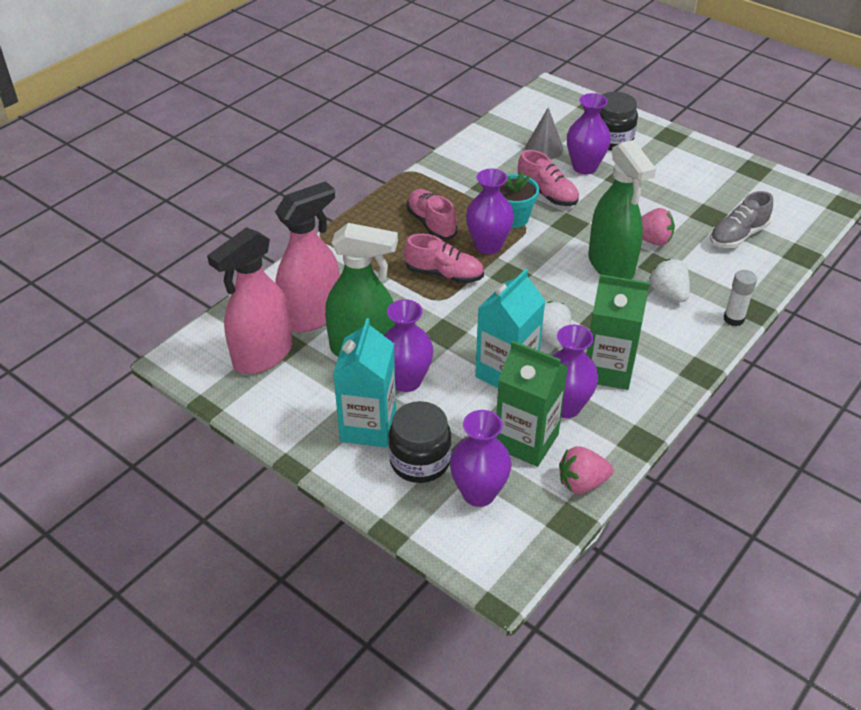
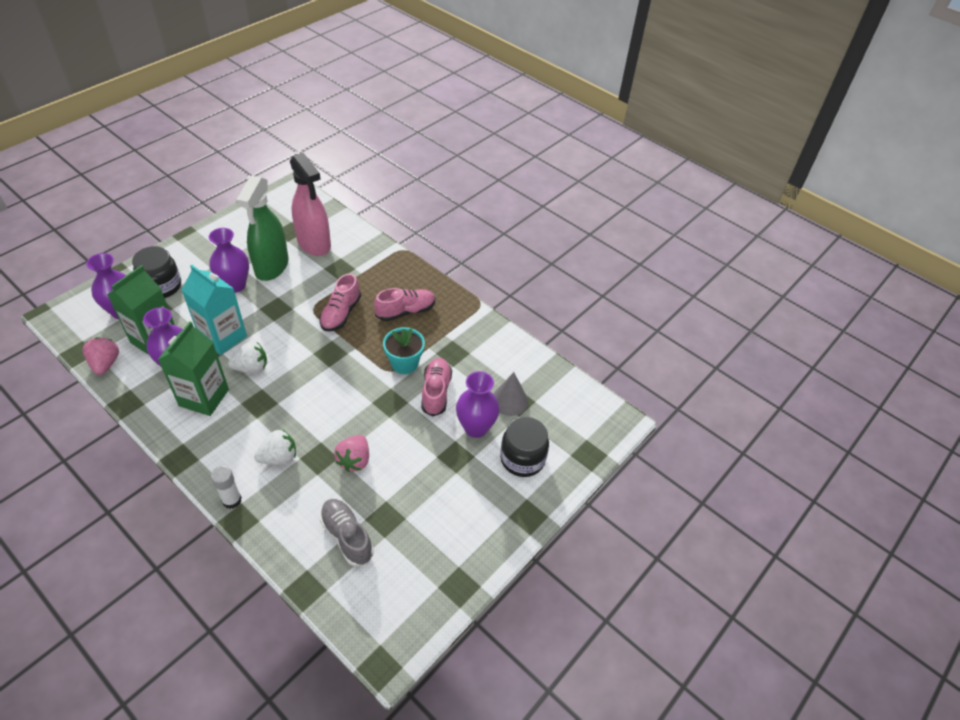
camera: 90 degrees right, 5 degrees up
pink spray bottle [207,227,292,374] -> none
turquoise carton [333,318,396,448] -> none
purple vase [466,169,514,254] -> none
pink shoe [518,150,579,206] -> pink shoe turned 135 degrees clockwise [421,358,452,417]
green spray bottle [588,140,656,279] -> none

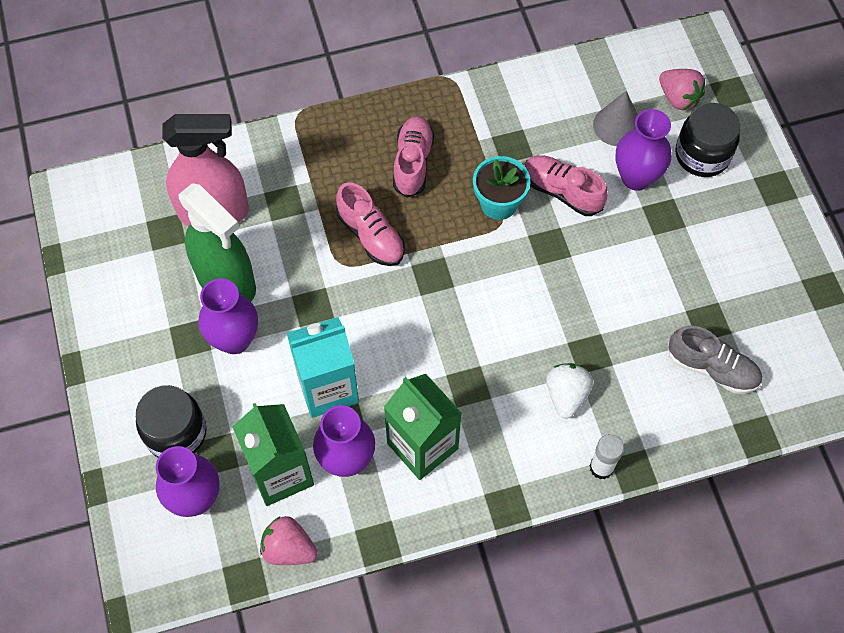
camera: 55 degrees left, 15 degrees up
white strawberry [228,342,267,374] -> none
grey shoe [320,499,374,567] -> grey shoe turned 150 degrees counterclockwise [668,326,762,394]
pink strawberry [334,435,369,472] -> pink strawberry moved to [659,69,705,110]

